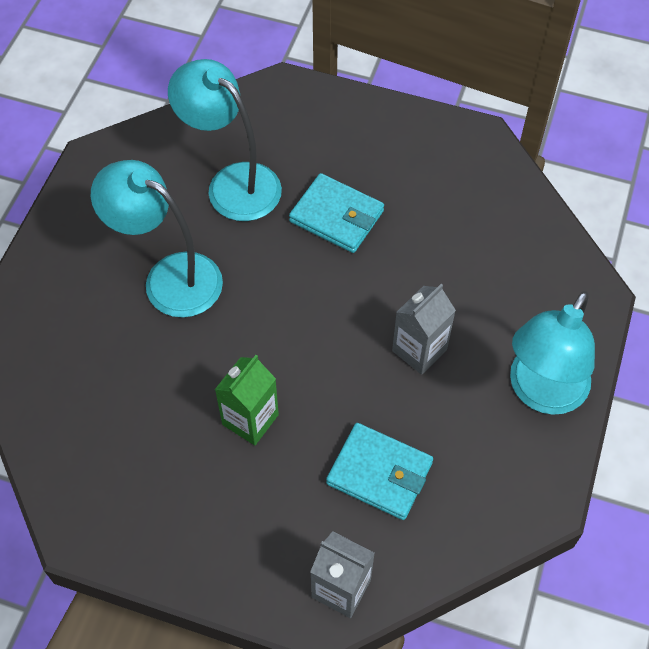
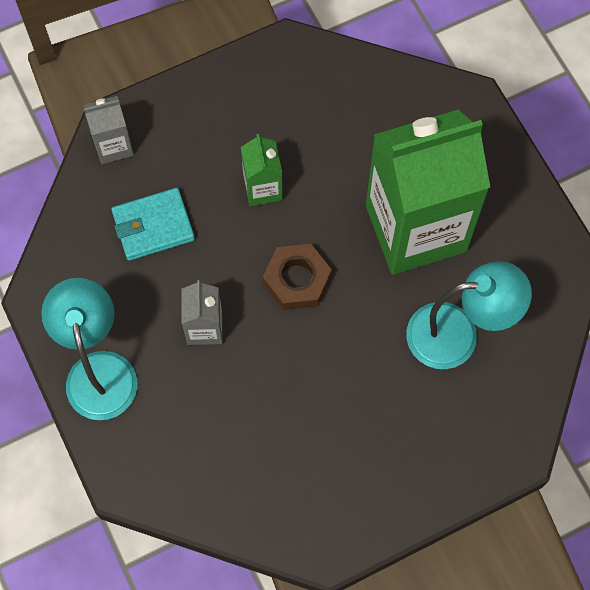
camera: 135 degrees right, 10 degrees up
turquoise lamp [91,160,223,318] -> green carton [366,110,490,275]
turquoise wallet [289,173,384,253] -> none
none -> brown nut [263,244,332,310]

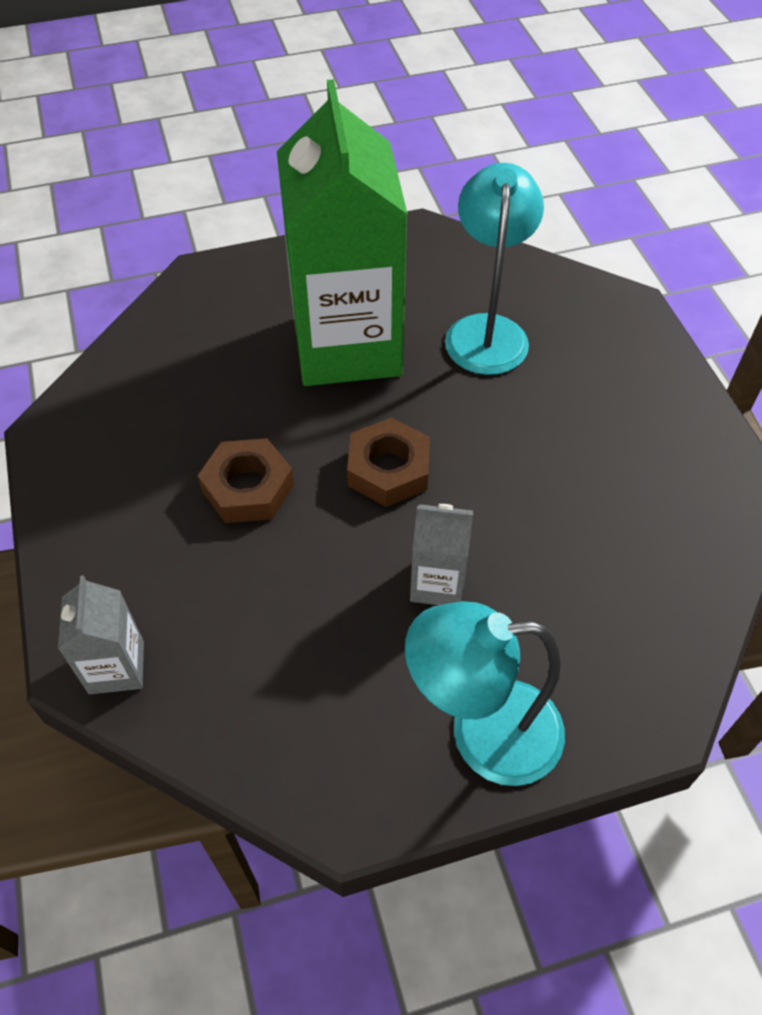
camera: 80 degrees left, 15 degrees down
turquoise wallet [111,188,195,261] -> none
green carton [241,134,283,206] -> brown nut [198,438,294,523]

